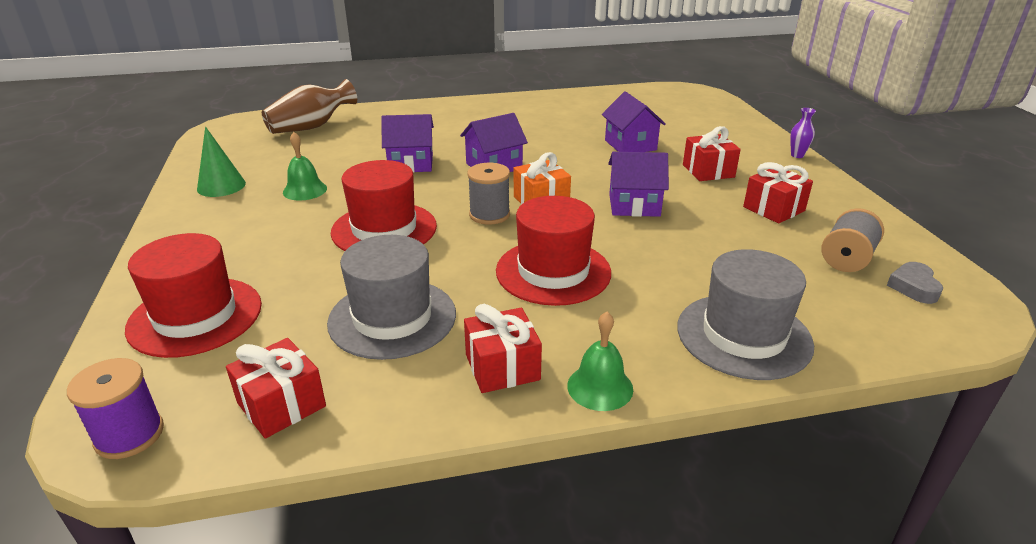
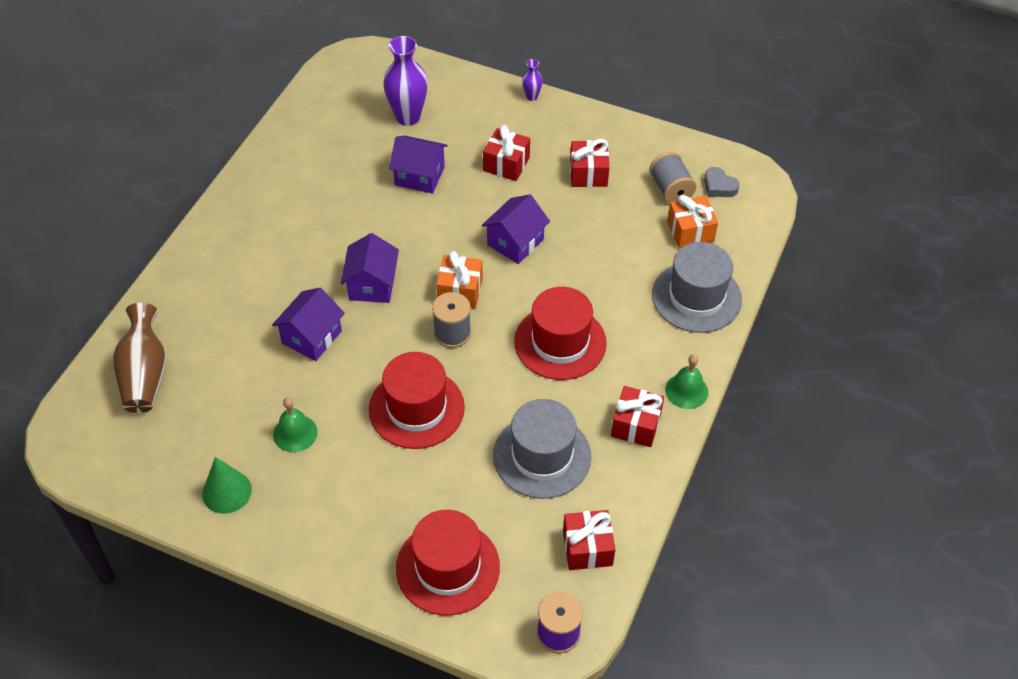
camera: 55 degrees left, 20 degrees up
none -> purple vase [383,36,428,126]
none -> orange gift [667,195,718,248]

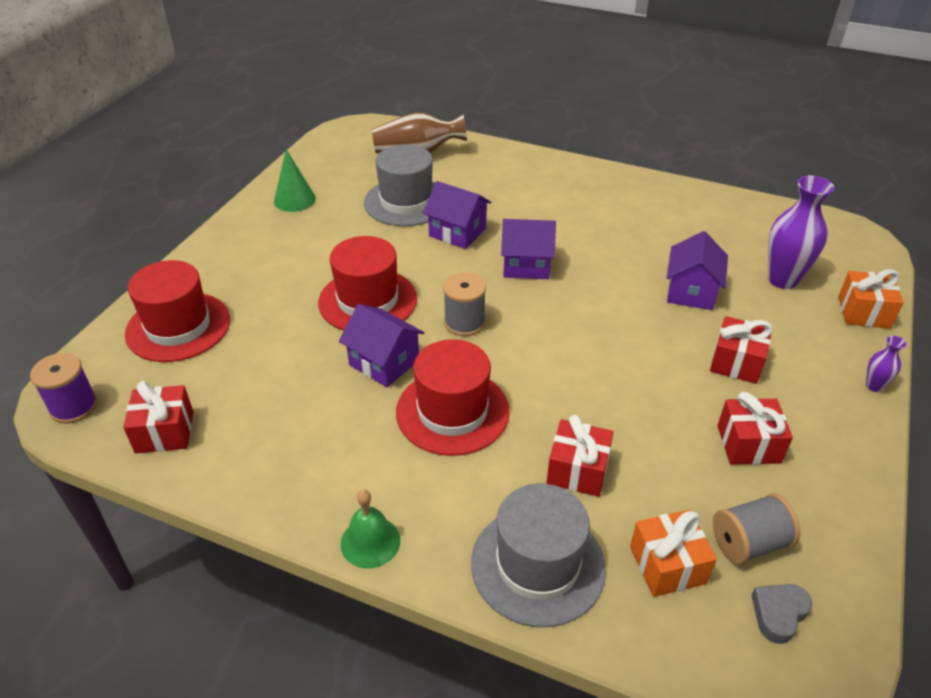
camera: 90 degrees right, 10 degrees down
green bell [273,397,318,452] -> none
orange gift [436,251,483,308] -> orange gift moved to [838,269,904,329]
purple house [482,195,550,264] -> purple house moved to [339,304,424,387]
grey hat [493,399,591,499] -> grey hat moved to [364,145,435,226]
red gift [611,386,664,447] -> red gift moved to [547,415,613,497]

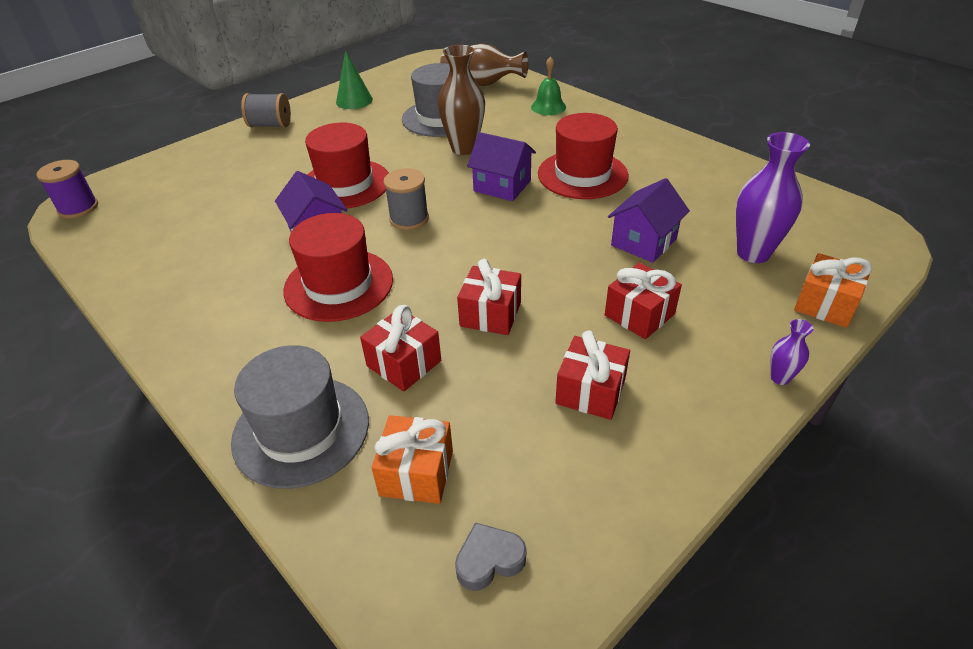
camera: 25 degrees right, 0 degrees up
red gift [123,381,193,453] -> red gift moved to [457,259,521,335]
red hat [125,260,230,362] -> red hat moved to [538,113,629,199]
green bell [341,490,400,568] -> green bell moved to [531,56,566,115]
purple house [423,181,492,249] -> brown vase [438,45,485,155]
grey spool [713,493,801,564] -> grey spool moved to [241,93,291,127]

